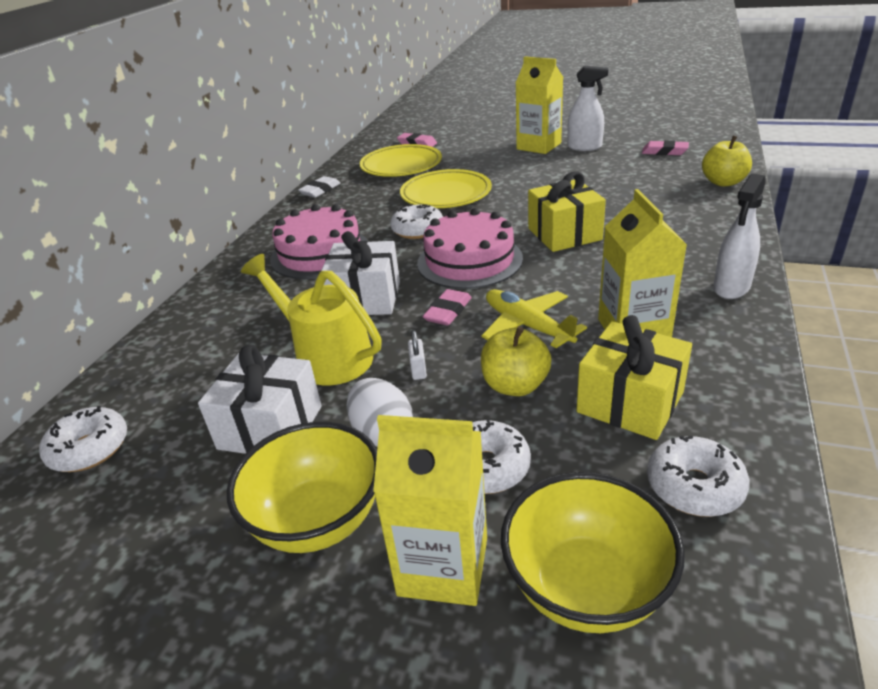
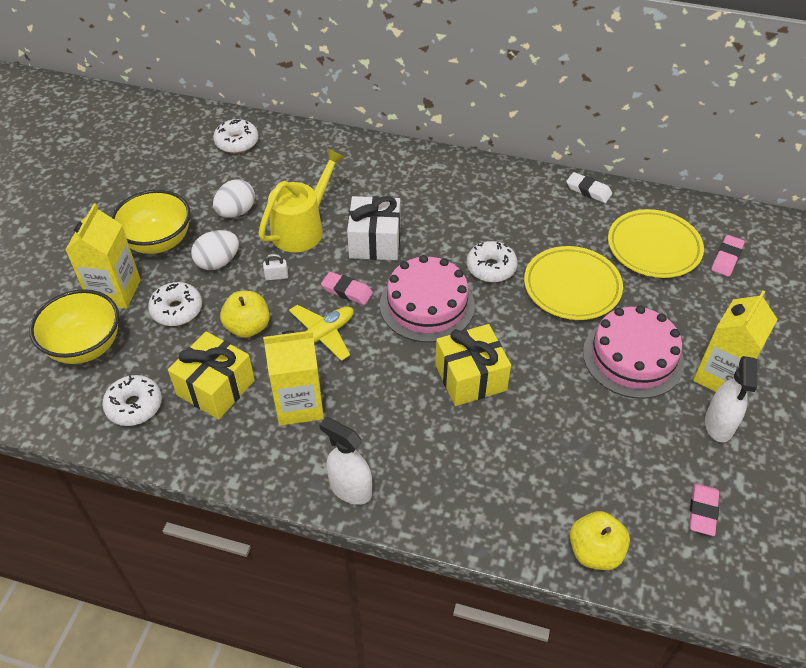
camera: 85 degrees right, 15 degrees up
white gift [198,345,322,454] -> white egg [213,179,255,218]
pink cake [270,204,368,279] -> pink cake moved to [583,305,684,399]

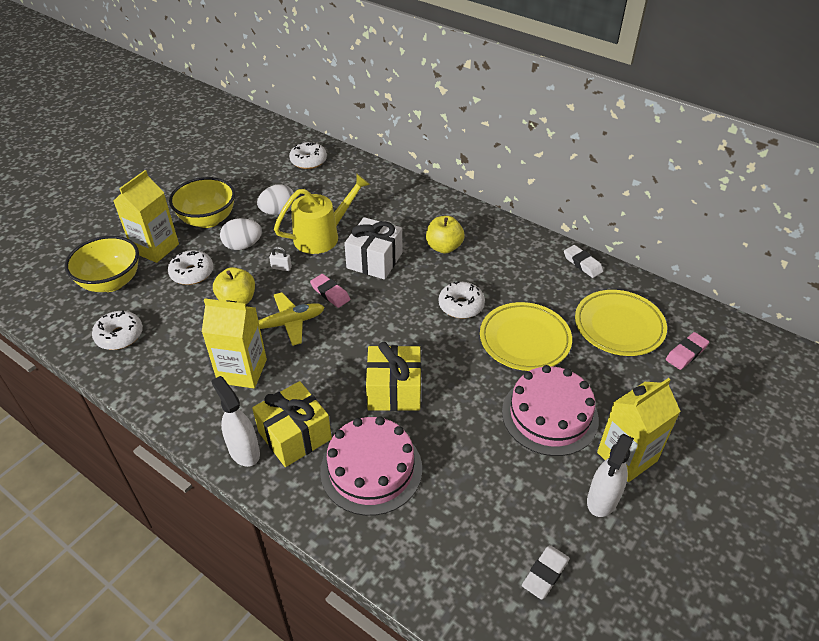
camera: 20 degrees right, 5 degrees down
yellow gift [168,331,255,420] -> yellow gift moved to [252,381,332,467]
pink cake [380,255,475,342] -> pink cake moved to [320,417,422,516]
yellow apple [570,511,630,570] -> yellow apple moved to [426,216,465,253]
pink eraser [689,483,719,536] -> white eraser [522,545,570,600]

